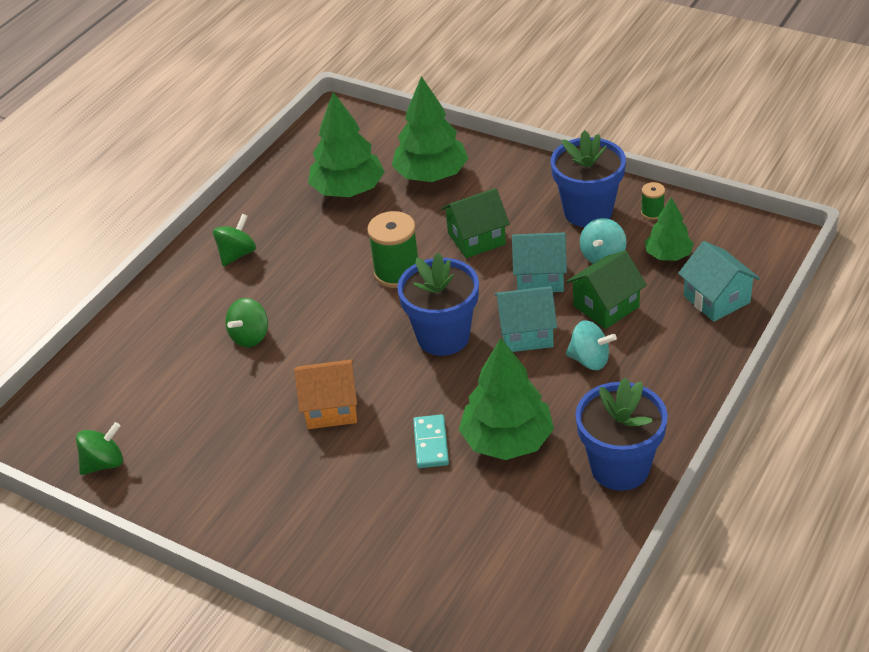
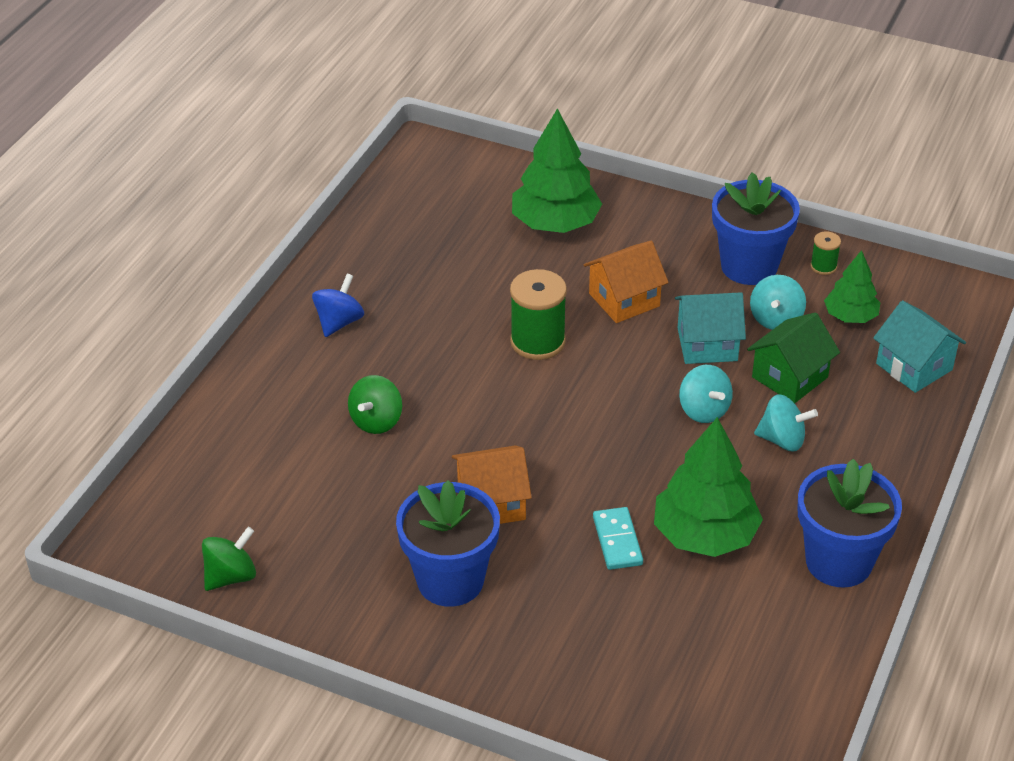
camera: 10 degrees left, 0 degrees up
green spinning top [213,214,256,266] -> blue spinning top [312,273,364,337]
green tree [308,92,385,197] -> none
blue flower pot [397,253,479,356] -> blue flower pot moved to [396,480,500,607]
green house [441,188,510,258] -> orange house [583,241,669,323]
turquoise house [495,286,557,352] -> turquoise spinning top [679,365,733,423]

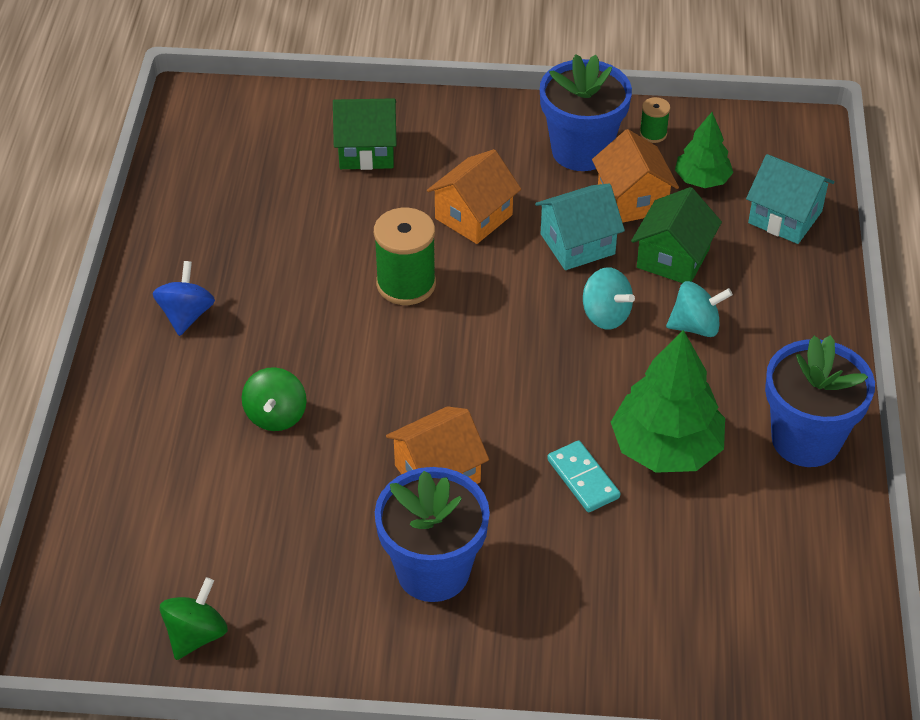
camera: 20 degrees left, 5 degrees up
green tree [512,108,602,233] -> green house [333,98,397,170]
turquoise spinning top [750,275,806,330] -> orange house [592,129,679,223]

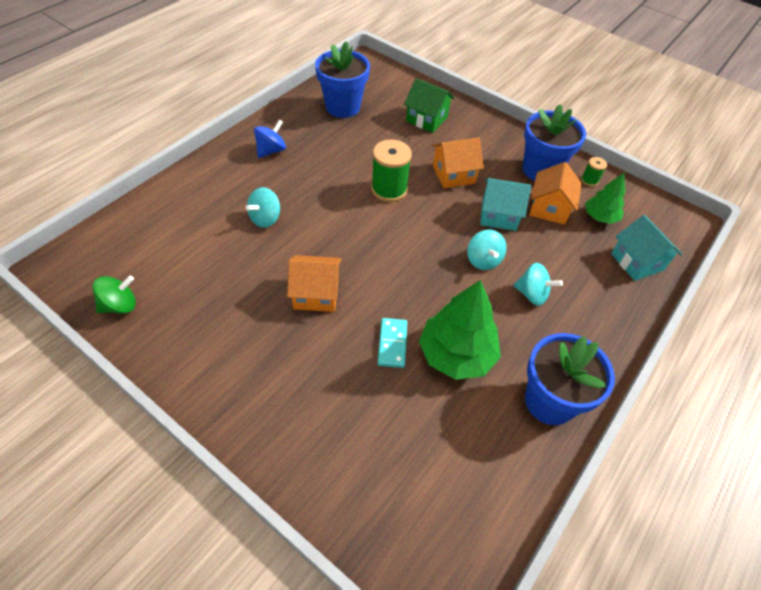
camera: 30 degrees right, 5 degrees up
green spinning top [242,367,307,431] -> turquoise spinning top [246,187,280,228]
blue flower pot [375,467,490,602] -> blue flower pot moved to [315,41,370,118]
green house [631,187,722,283] -> none

